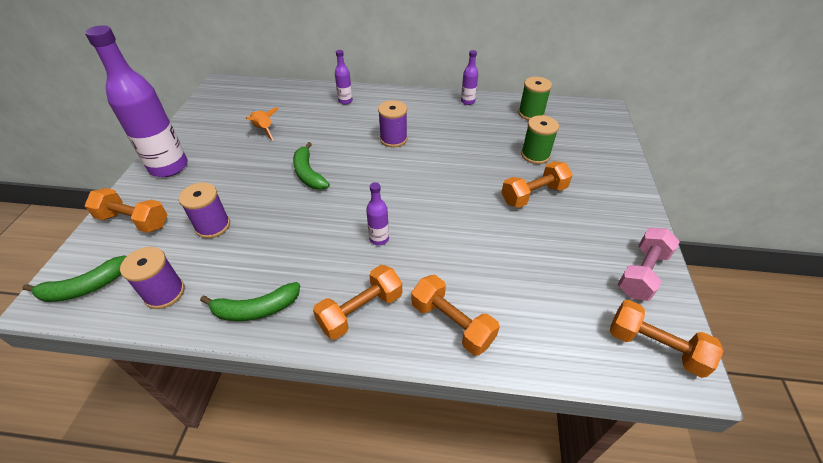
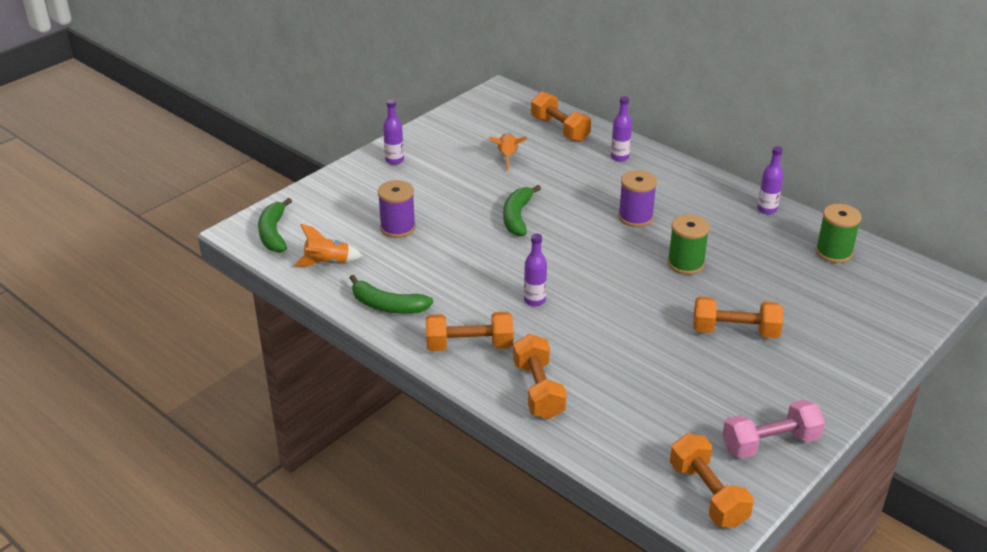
camera: 35 degrees right, 10 degrees down
green banana [22,255,127,302] -> green banana turned 75 degrees clockwise [258,198,292,253]
purple bottle [85,25,188,177] -> purple bottle [383,99,404,165], size x0.45
orange dumbbell [85,188,168,233] -> orange dumbbell moved to [531,92,591,142]
purple spool [120,247,185,309] -> orange rocket [293,224,362,267]
green spool [521,115,559,164] -> green spool moved to [667,214,710,275]

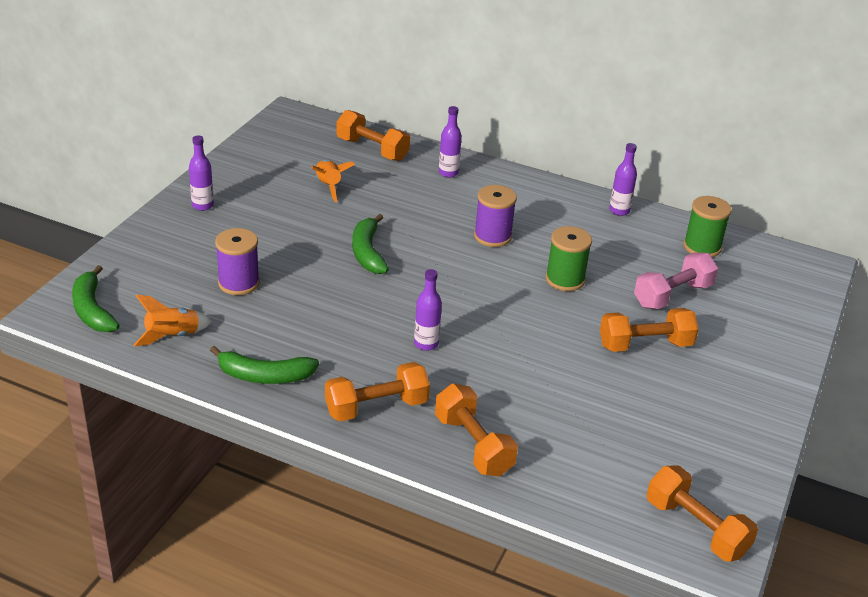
camera: 20 degrees left, 0 degrees up
pink dumbbell [722,399,825,459] -> pink dumbbell moved to [634,252,718,309]

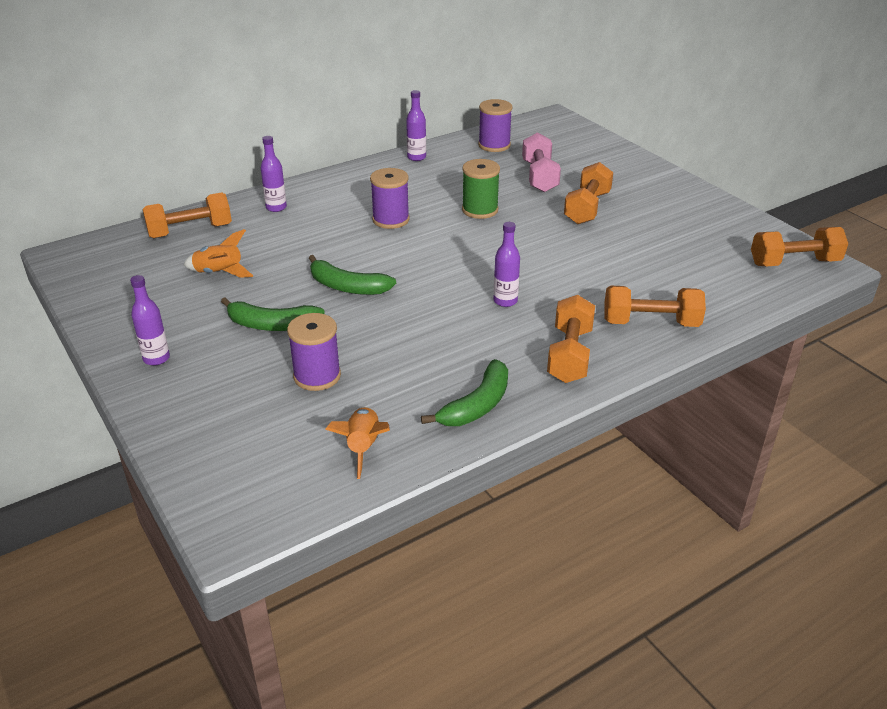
camera: 55 degrees left, 0 degrees up
green banana [72,265,120,332] -> green banana moved to [221,297,325,331]
green spool [683,196,732,257] -> purple spool [478,99,513,152]

